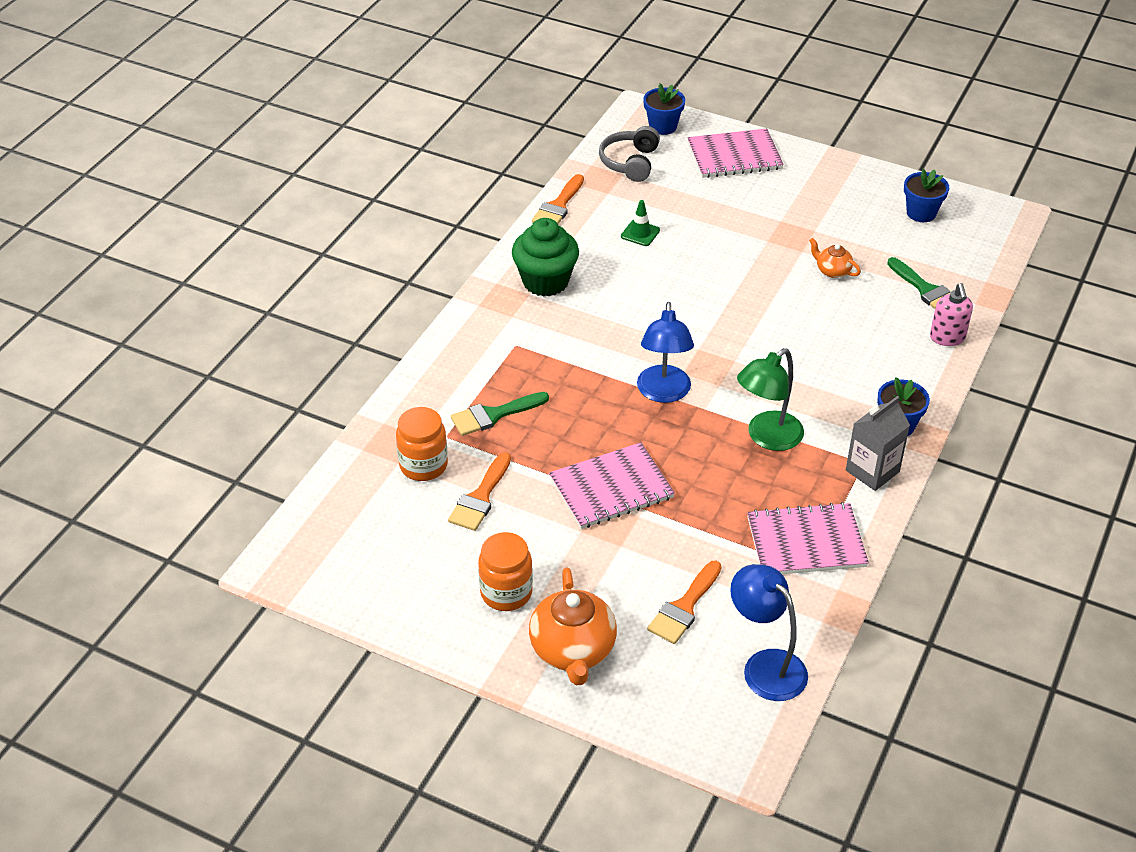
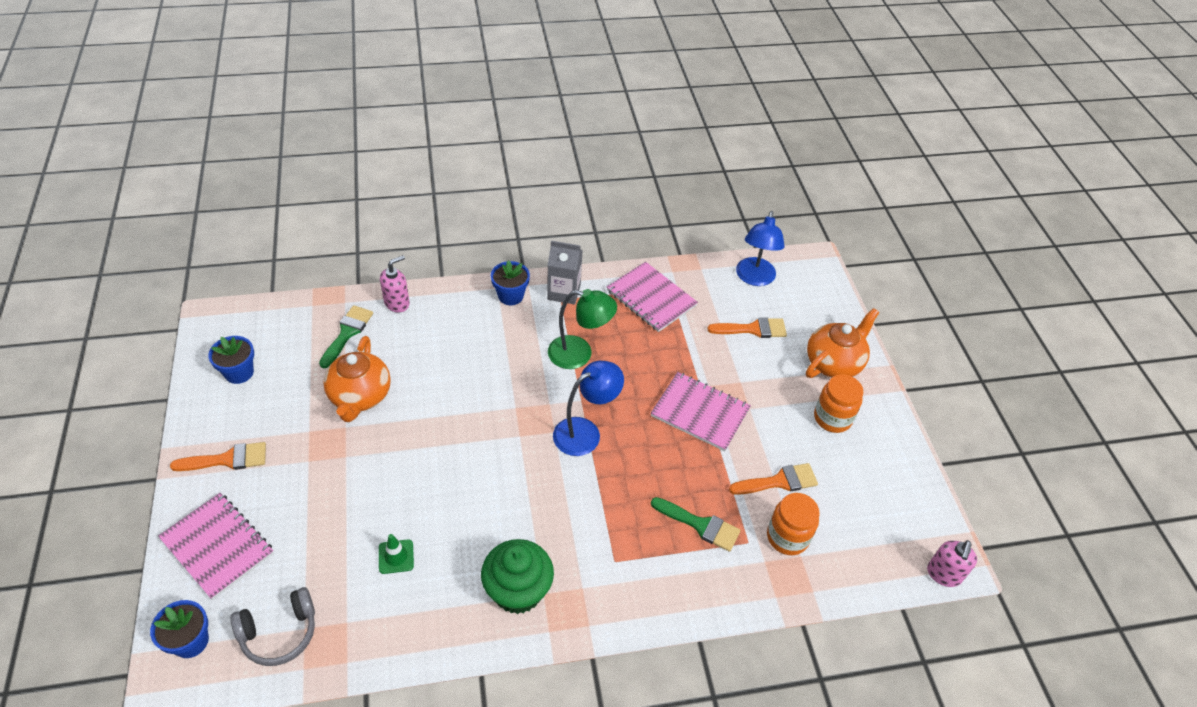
camera: 130 degrees left, 5 degrees up
orange brush [532,174,584,224] -> orange brush moved to [170,442,266,471]
orange teapot [809,238,861,278] -> orange teapot [323,336,391,422], size x1.94
none -> pink soap dispenser [927,540,977,587]

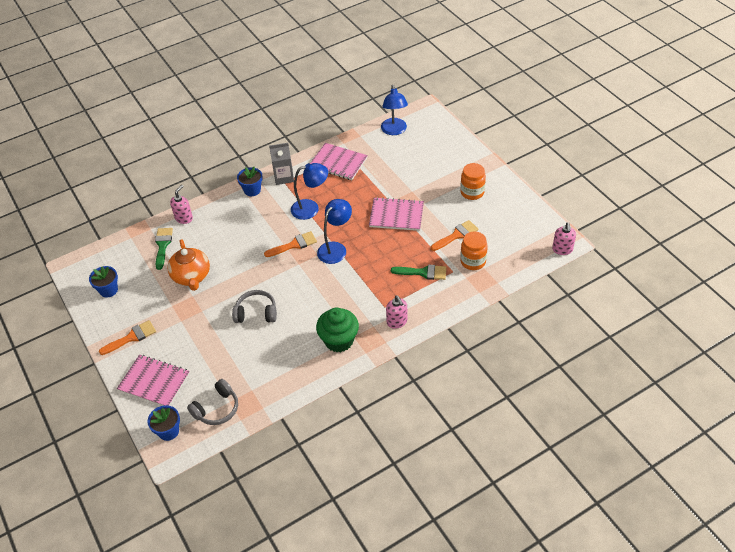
camera: 15 degrees left, 0 degrees up
green traffic cone [379,534,414,574] -> none
green lamp [548,289,617,369] -> blue lamp [291,163,328,220]
orange brush [707,317,787,338] -> orange brush moved to [264,231,317,257]
orange teapot [806,308,879,378] -> none
none -> grey headphones [232,290,277,323]
none -> pink soap dispenser [386,296,407,329]

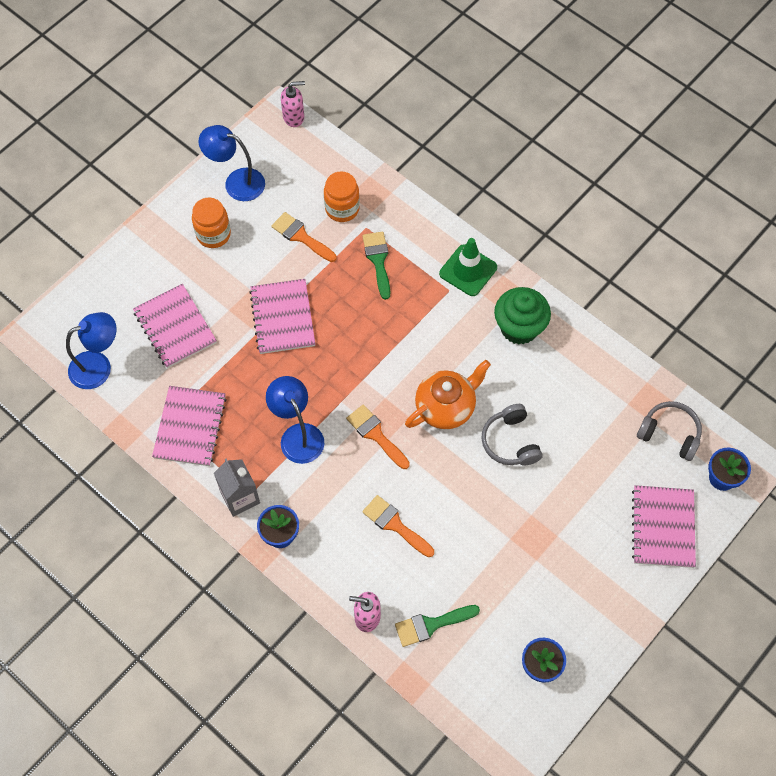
camera: 110 degrees left, 15 degrees up
orange brush [99,320,156,355] -> orange brush moved to [362,495,434,557]
orange teapot [167,239,210,291] -> orange teapot moved to [405,360,491,429]
blue lamp [317,199,352,264] -> blue lamp moved to [199,125,265,201]
pink soap dispenser [386,296,407,329] -> green traffic cone [439,238,497,296]
none -> pink notebook [133,284,217,368]

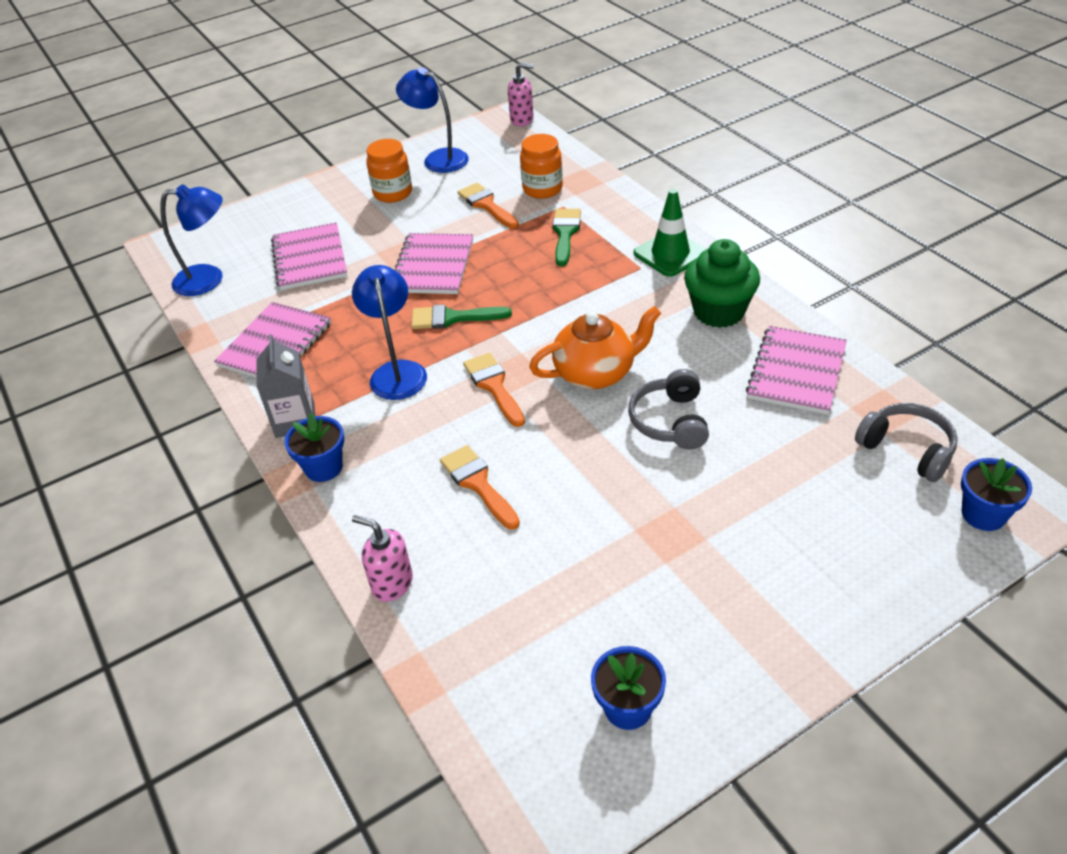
camera: 20 degrees right, 20 degrees down
green brush [395,605,480,647] -> green brush moved to [411,305,512,329]
pink notebook [632,485,696,568] -> pink notebook moved to [746,326,847,415]

